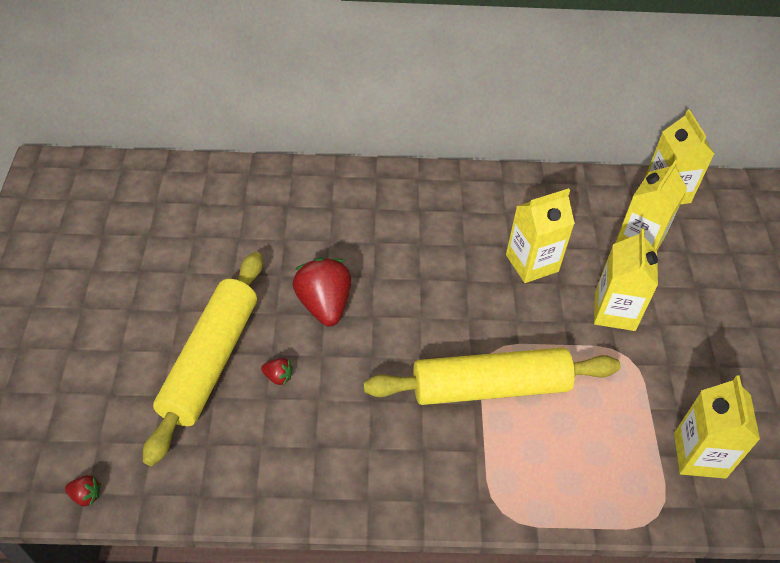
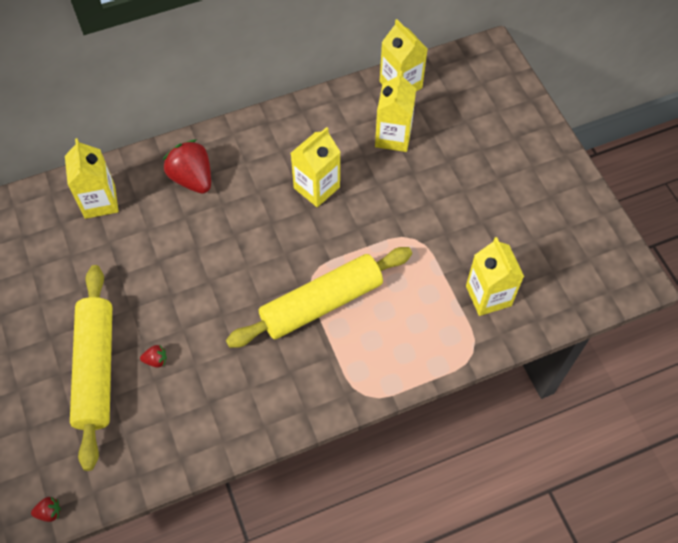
camera: 20 degrees left, 10 degrees up
red strawberry [292,258,351,326] -> red strawberry moved to [163,140,211,194]
yellow carton [594,228,658,331] -> yellow carton moved to [65,138,119,219]

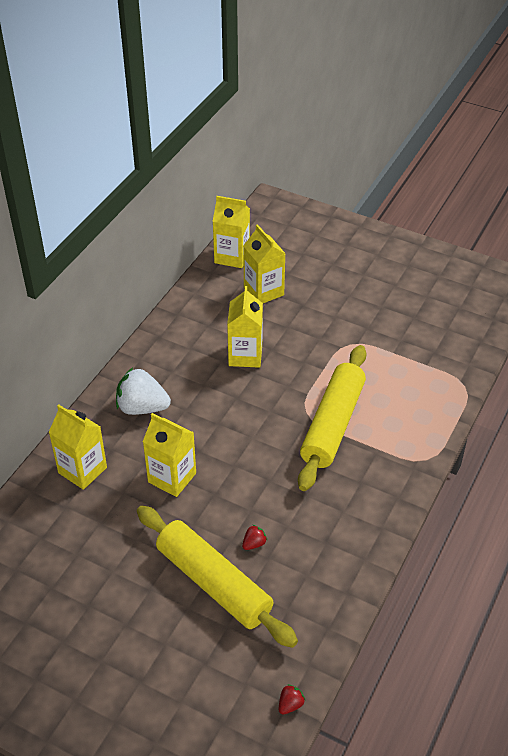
camera: 40 degrees left, 15 degrees down
red strawberry [163,140,211,194] -> white strawberry [116,367,171,415]
yellow carton [466,237,524,316] -> yellow carton moved to [143,413,196,497]

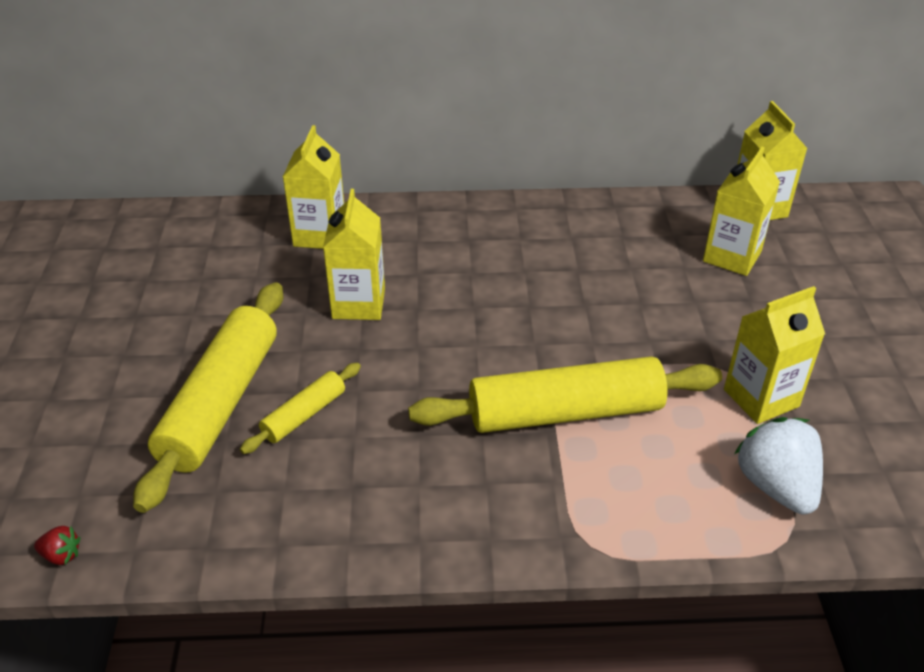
camera: 60 degrees right, 5 degrees down
white strawberry [116,367,171,415] -> white strawberry moved to [734,417,823,515]
yellow carton [227,286,263,368] -> yellow carton moved to [724,286,825,424]
red strawberry [242,525,267,550] -> yellow rolling pin [240,362,361,454]

